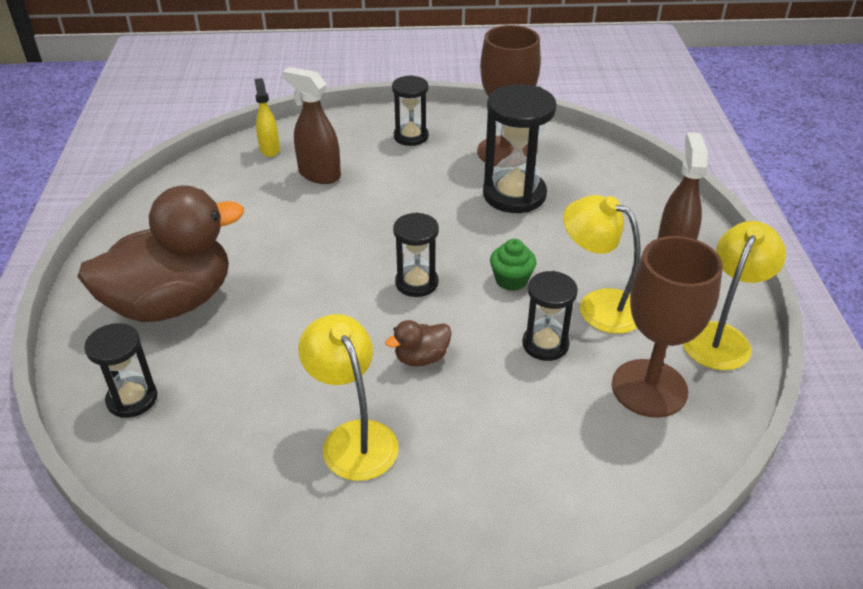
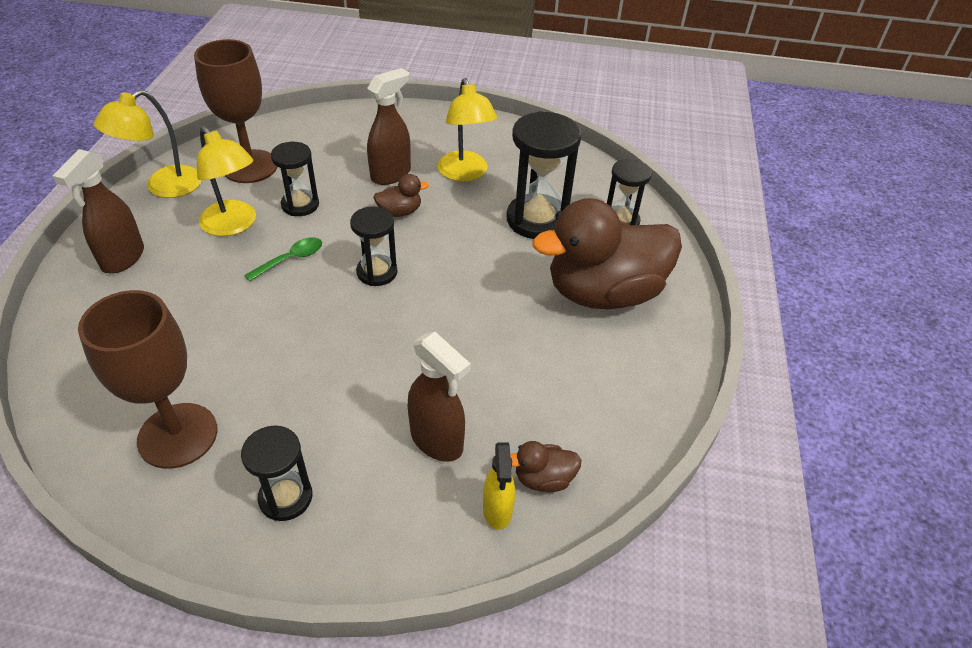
camera: 170 degrees left, 5 degrees up
black hourglass [483,84,557,213] -> black hourglass moved to [506,111,582,239]
green cupcake [490,239,536,291] -> green spoon [244,237,322,282]
none -> brown spray bottle [367,68,411,185]
none -> brown duck [510,441,582,492]

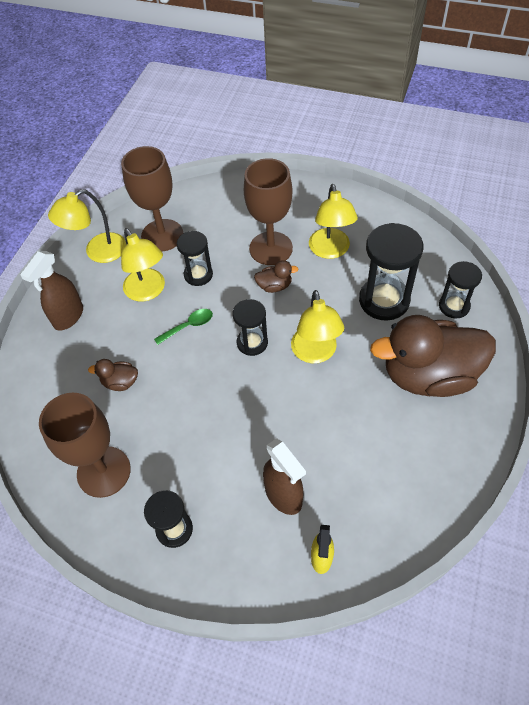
camera: 15 degrees right, 10 degrees up
brown spray bottle [367,68,411,185] -> brown goblet [244,158,293,265]
brown duck [510,441,582,492] -> brown duck moved to [88,359,138,391]
none -> yellow lamp [291,290,344,363]

